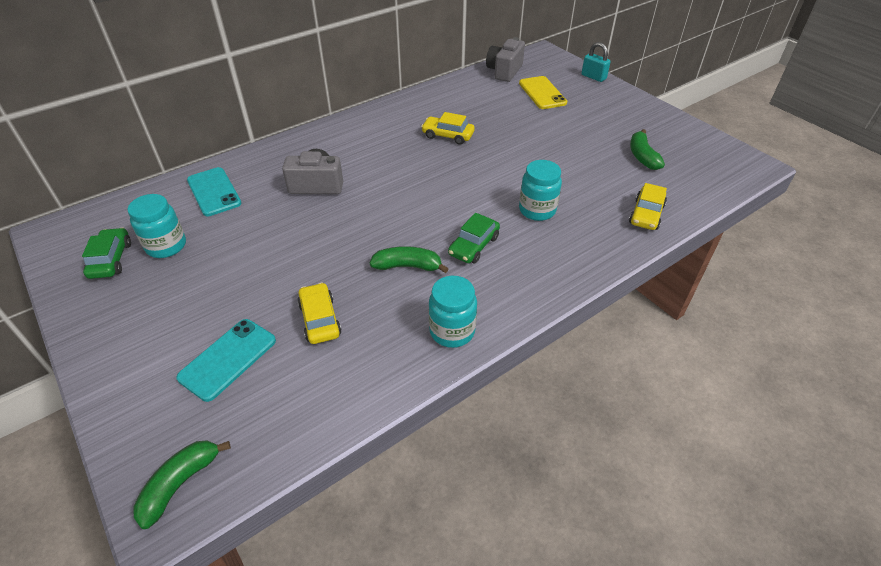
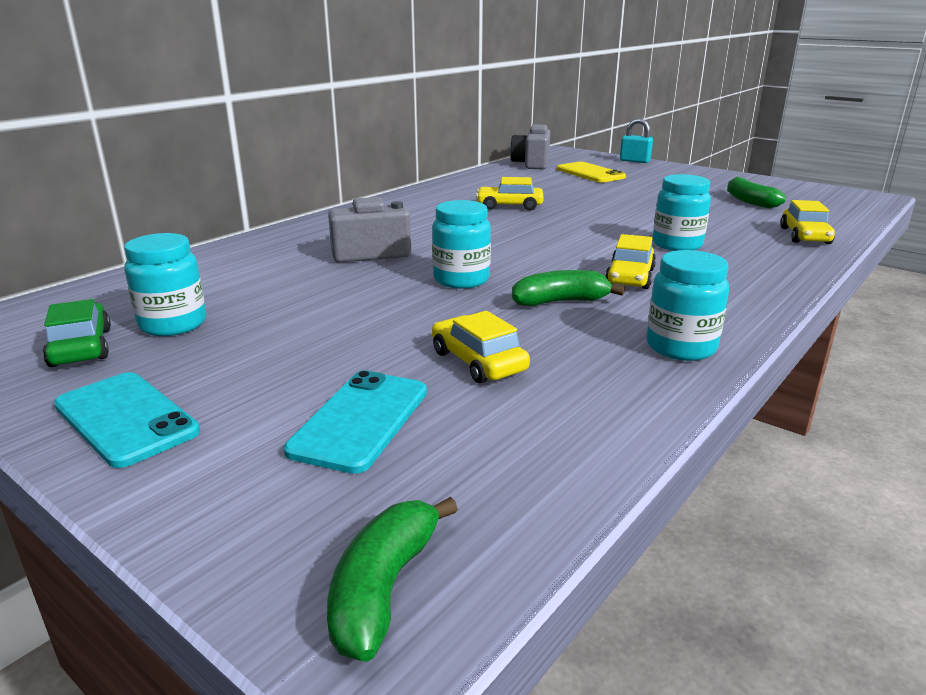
camera: 15 degrees left, 20 degrees down
turquoise phone [187,167,242,216] -> turquoise phone moved to [54,372,200,468]
green car [448,213,500,263] -> yellow car [605,234,656,289]
none -> turquoise jar [432,200,491,289]

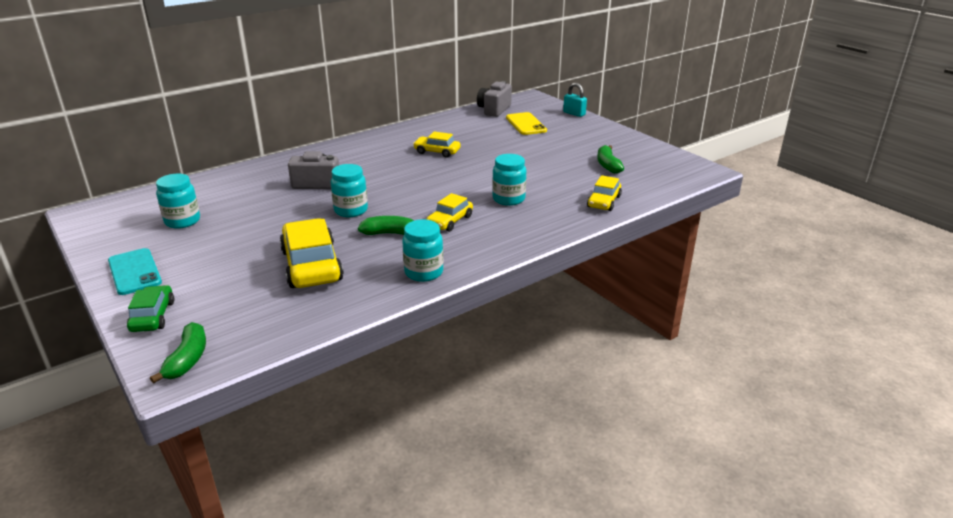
camera: 15 degrees right, 5 degrees up
green car [43,299,111,367] -> green car moved to [127,285,174,332]
turquoise phone [284,370,427,474] -> none
green banana [327,497,458,662] -> green banana turned 150 degrees clockwise [150,322,206,383]
yellow car [432,311,530,384] -> yellow car [280,218,344,288], size x1.77

